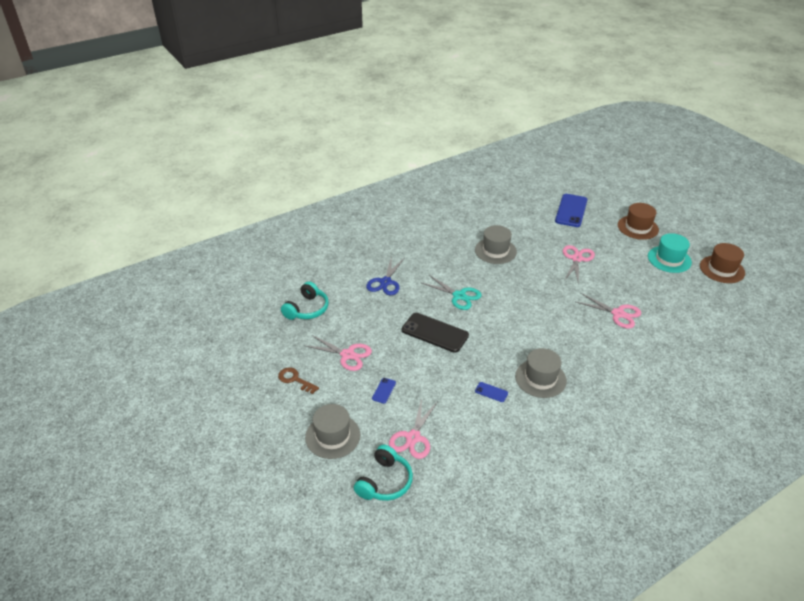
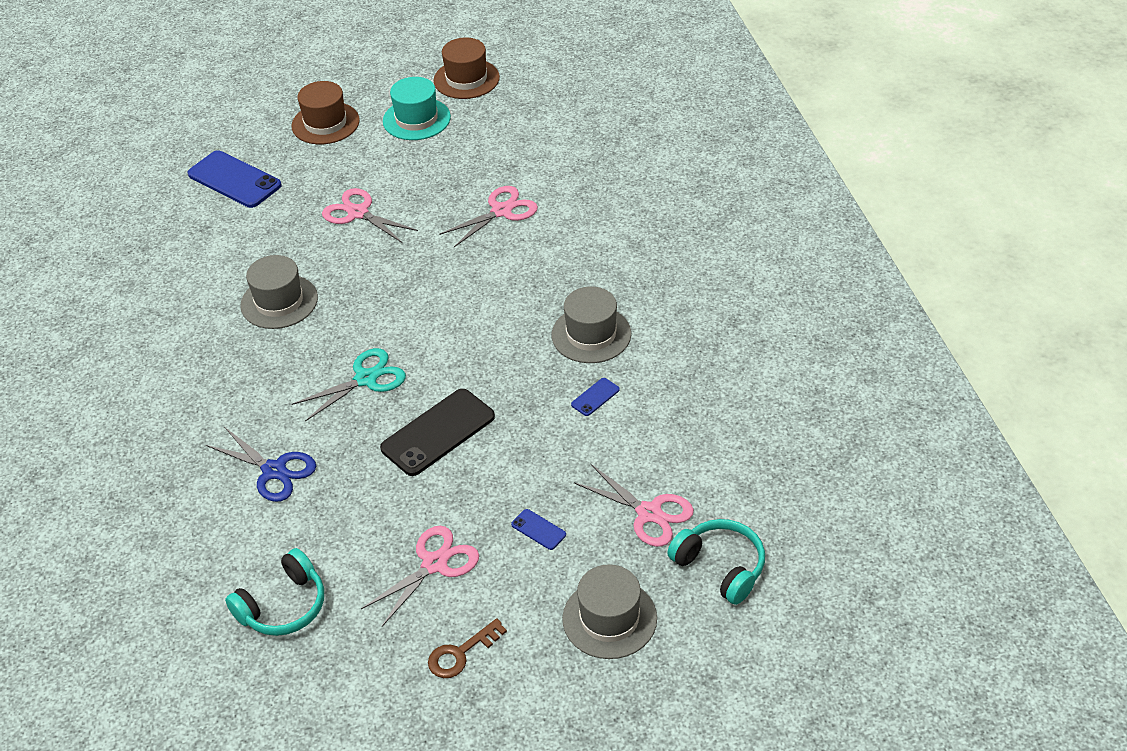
camera: 70 degrees left, 5 degrees up
turquoise headphones [281,281,329,320] -> turquoise headphones turned 90 degrees clockwise [225,548,324,636]

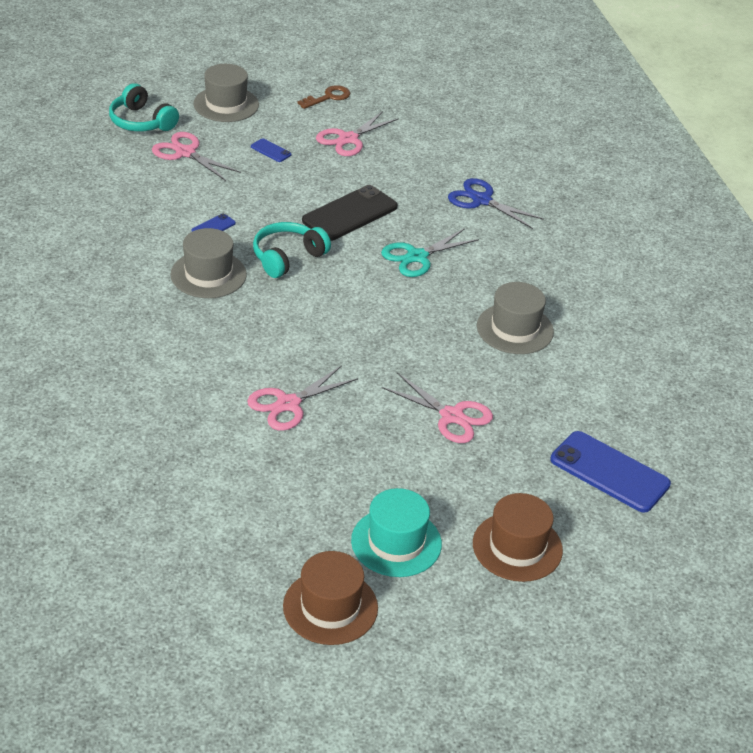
camera: 175 degrees right, 5 degrees down
turquoise headphones [225,548,324,636] -> turquoise headphones moved to [253,222,331,278]

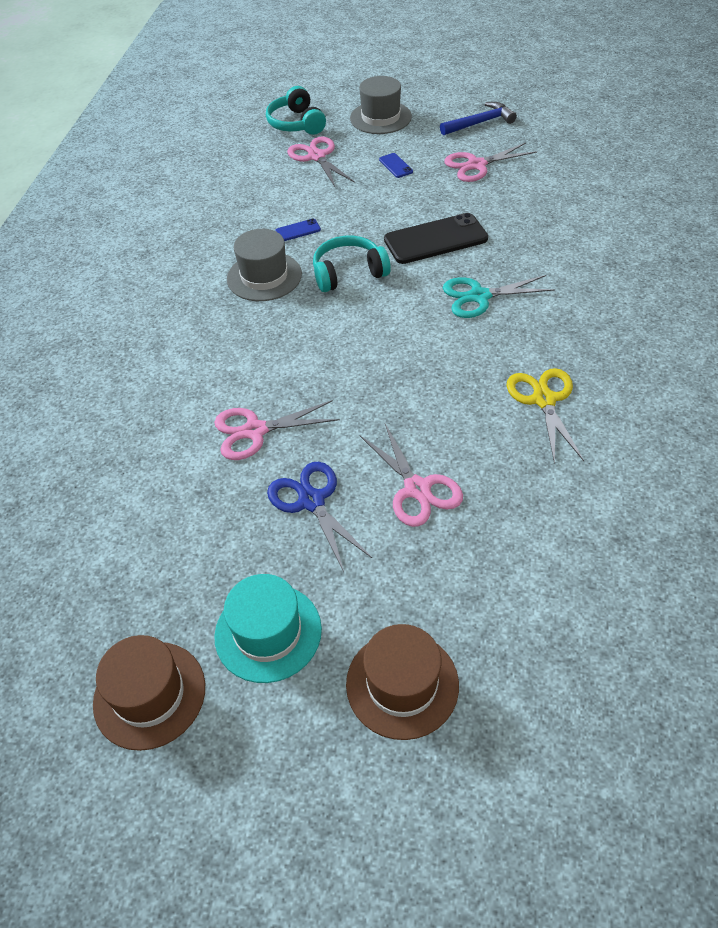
camera: 30 degrees right, 10 degrees up
brown key [297,85,350,109] -> blue hammer [440,102,517,135]
blue scissors [448,178,544,229] -> blue scissors moved to [267,462,372,572]
grey hat [477,282,554,354] -> yellow scissors [506,368,584,465]
blue phone [550,431,671,513] -> none

